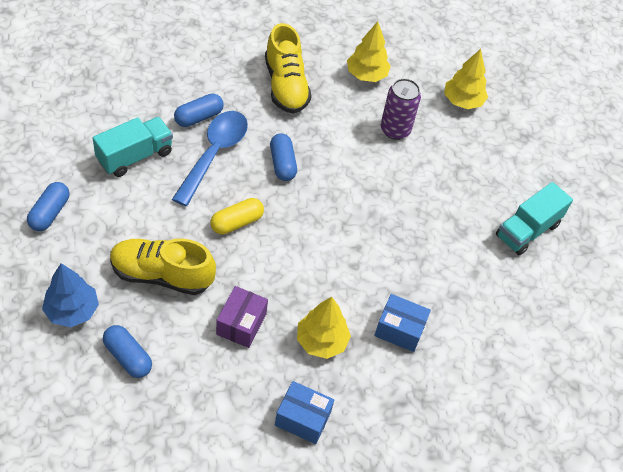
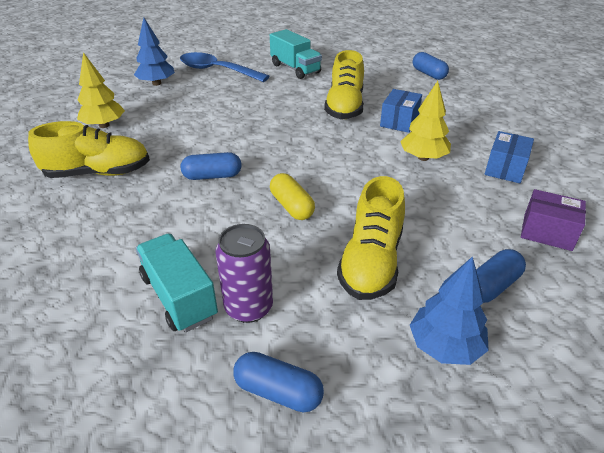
camera: 80 degrees left, 15 degrees down
blue spoon [172,111,248,206] -> blue spoon moved to [180,52,269,82]
blue capsule [174,94,224,127] -> blue capsule moved to [413,52,449,80]
purple box [216,286,268,348] -> purple box moved to [521,189,586,251]
purple can [381,78,421,140] -> purple can moved to [216,224,273,323]
yellow tree [444,49,488,109] -> blue tree [134,18,175,86]
none -> yellow shoe [324,50,364,119]

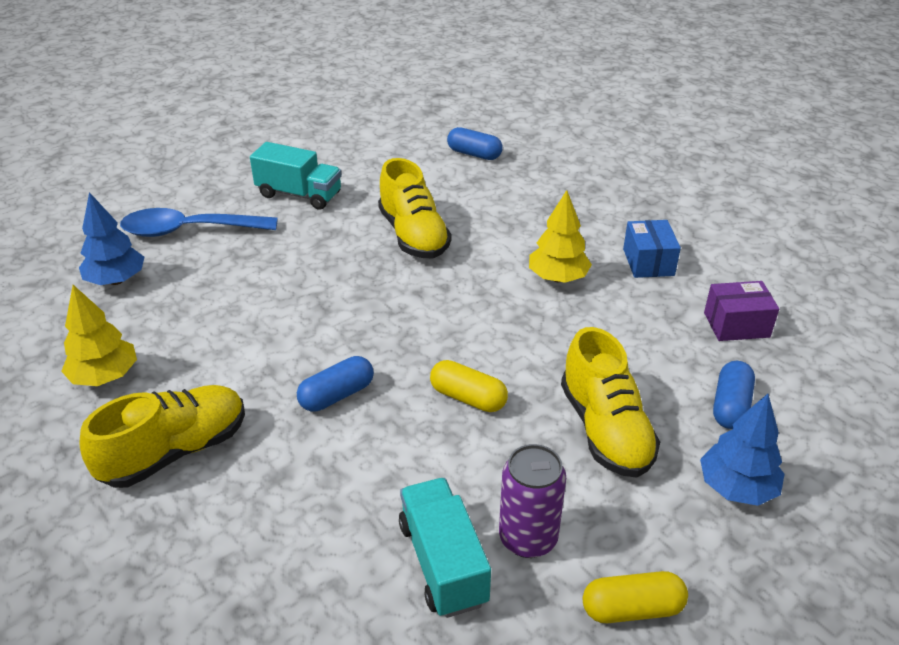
camera: 30 degrees left, 0 degrees up
turquoise truck [136,233,218,332] -> turquoise truck turned 45 degrees clockwise [399,478,491,618]
blue capsule [233,352,324,412] -> yellow capsule [583,571,688,623]
blue box [380,89,422,133] -> none

